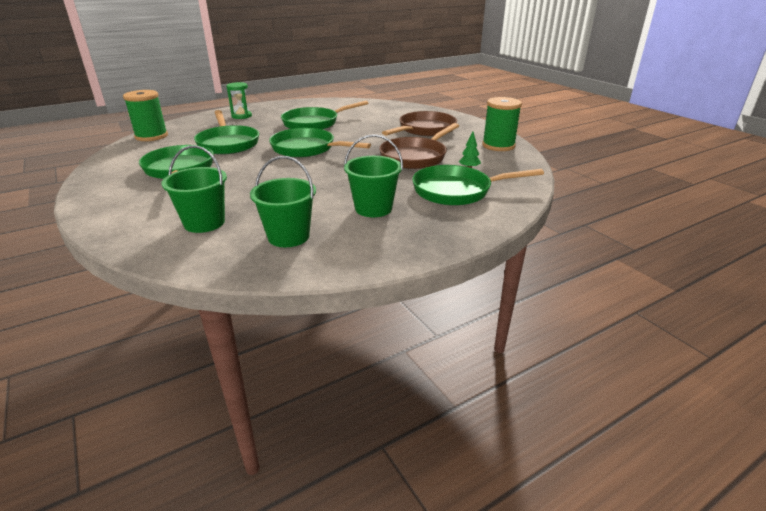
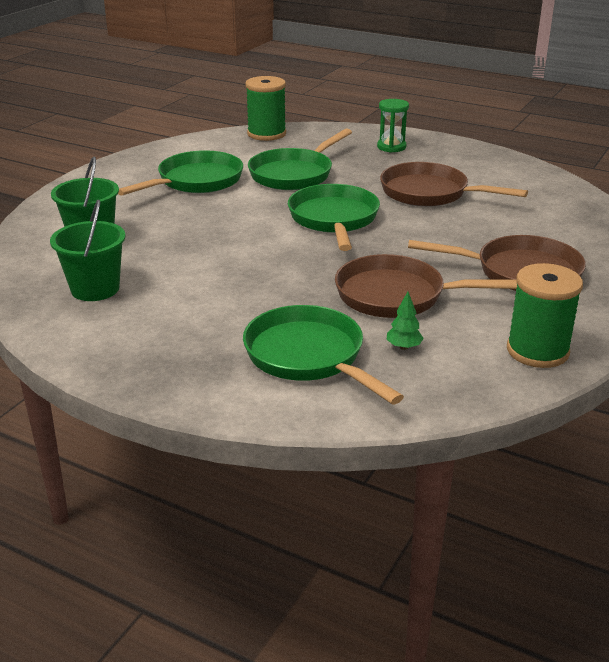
camera: 60 degrees right, 0 degrees up
green pan [281,101,369,130] -> brown pan [380,162,528,207]
green bucket [344,134,403,217] -> none

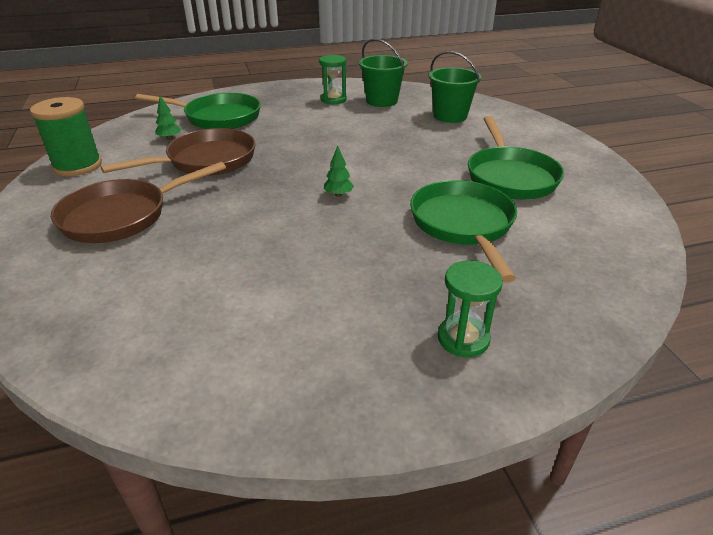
camera: 135 degrees right, 5 degrees up
green spool [245,76,286,141] -> none
green pan [288,184,380,251] -> green tree [324,145,354,197]
brown pan [380,162,528,207] -> none
none -> green hourglass [319,55,347,104]

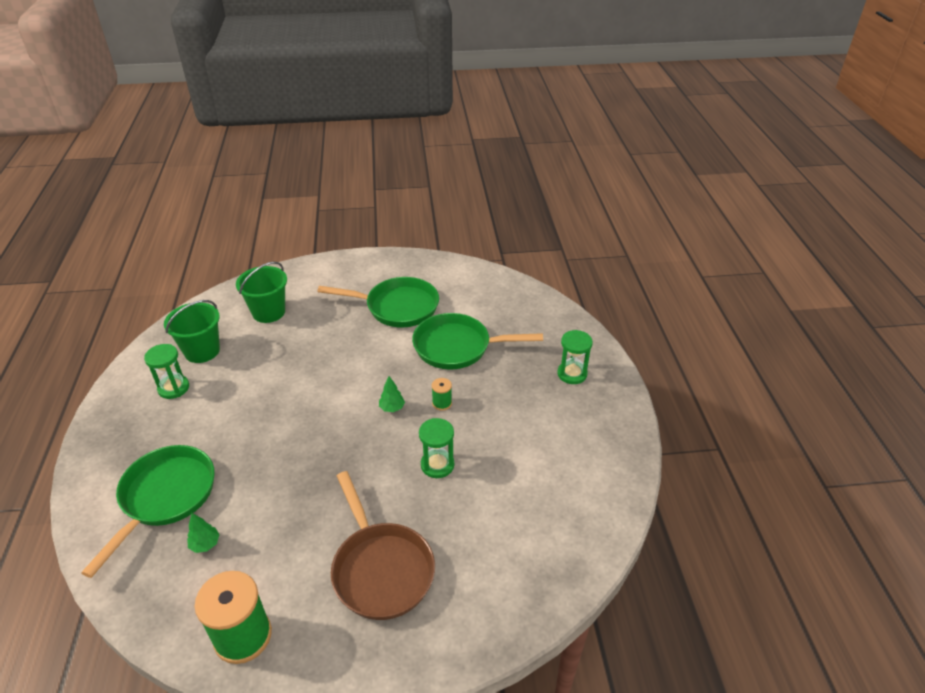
camera: 80 degrees left, 5 degrees up
brown pan [100,128,256,176] -> none
none -> green hourglass [419,418,454,478]
none -> green spool [432,378,452,411]

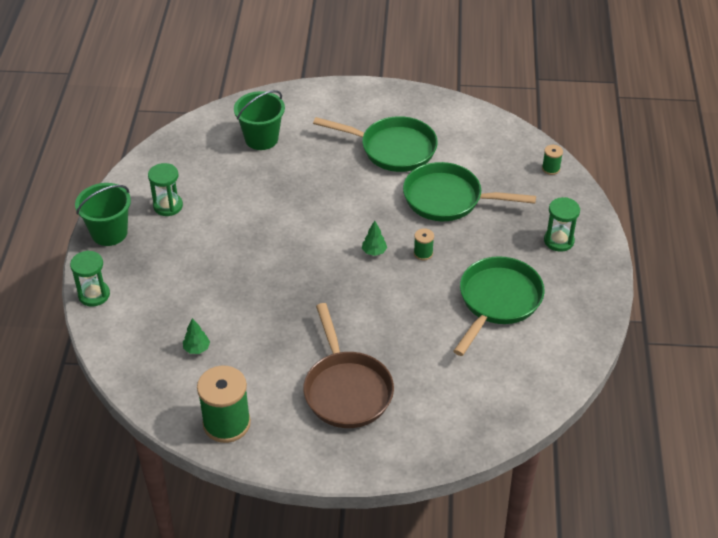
camera: 10 degrees right, 5 degrees up
green pan [81,445,215,578] -> green pan moved to [454,256,545,356]
green bucket [164,300,220,363] -> green bucket moved to [75,183,131,246]
green hourglass [419,418,454,478] -> green hourglass moved to [70,250,110,307]
none -> green spool [542,145,563,175]

